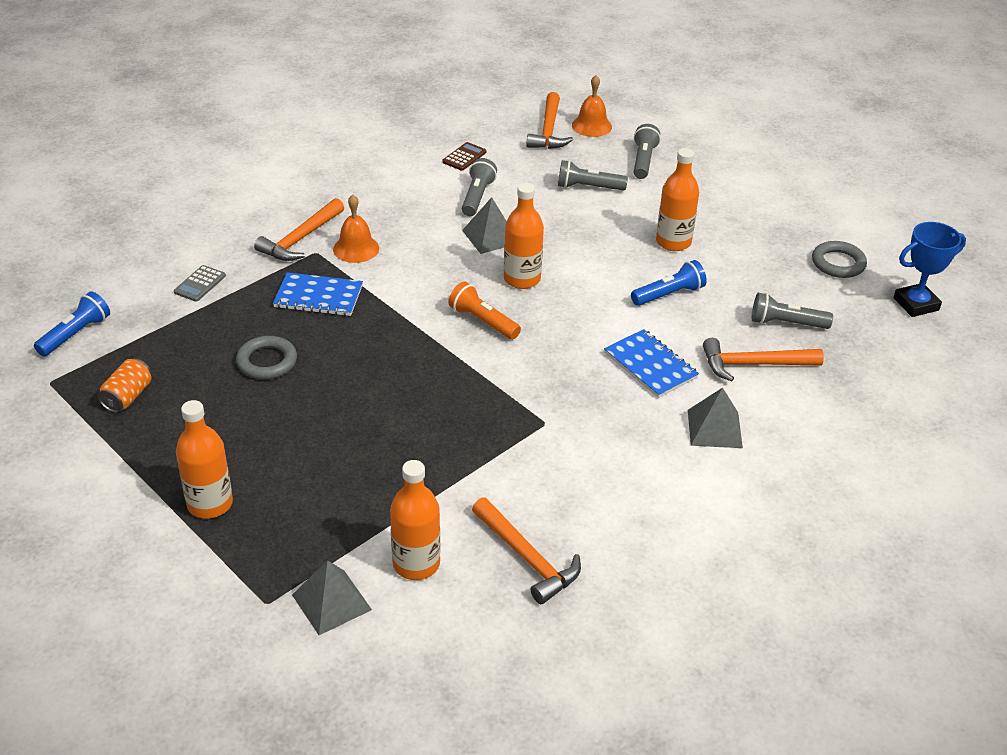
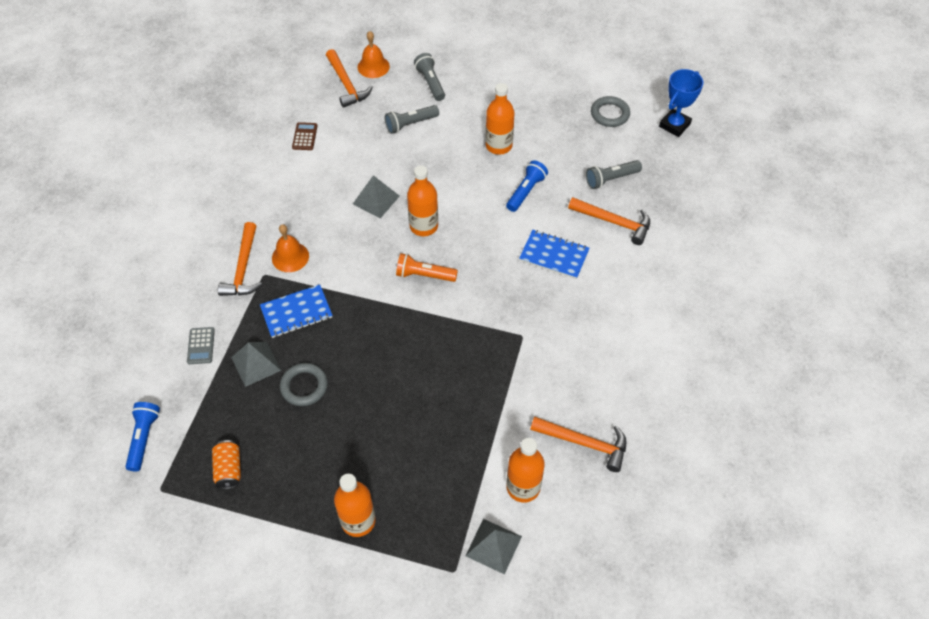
camera: 30 degrees left, 15 degrees up
grey flashlight [462,158,497,216] -> none
grey pyramid [688,388,743,448] -> grey pyramid moved to [231,342,281,387]
orange hammer [703,338,824,381] -> orange hammer turned 120 degrees counterclockwise [568,197,650,245]

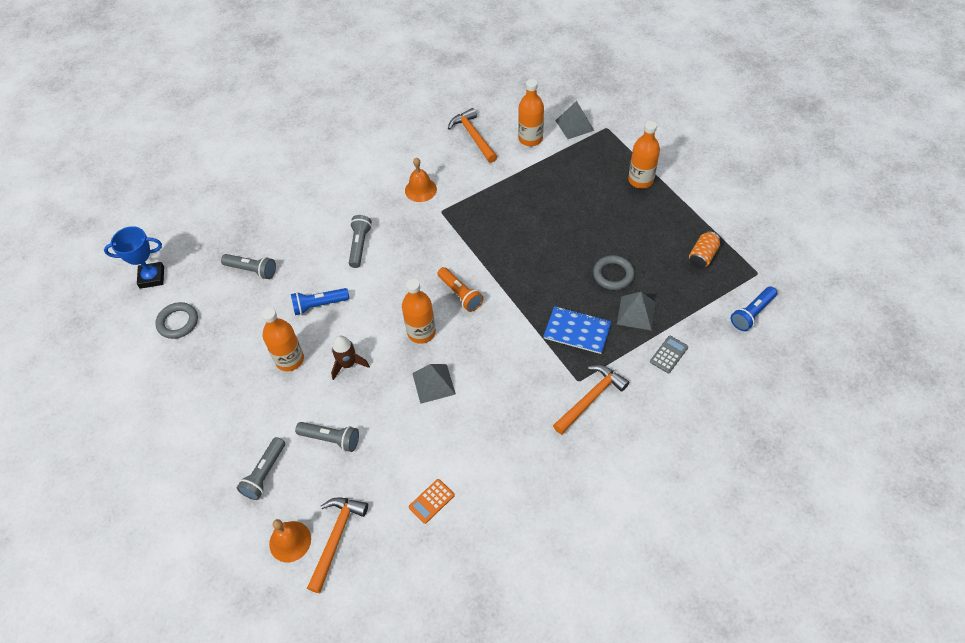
camera: 135 degrees left, 0 degrees up
orange bell [272,224,309,272] -> orange bell moved to [405,158,437,202]
brown calculator [292,122,317,150] -> orange calculator [409,479,455,524]
blue notebook [519,230,590,279] -> grey flashlight [349,215,372,268]
orange hammer [568,197,650,245] -> none
none -> brown rocket [331,336,370,380]

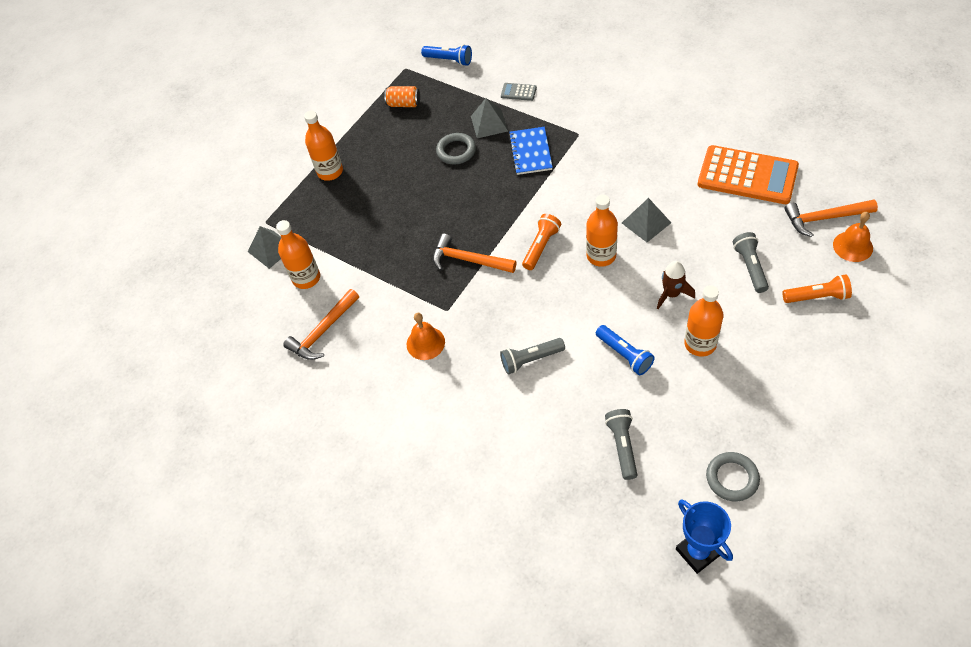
camera: 110 degrees left, 0 degrees up
grey flashlight [237,437,285,500] -> orange flashlight [783,275,852,303]
orange calculator [409,479,455,524] -> orange calculator [698,145,799,204], size x2.46
orange hammer [553,365,629,434] -> orange hammer moved to [433,234,516,273]

